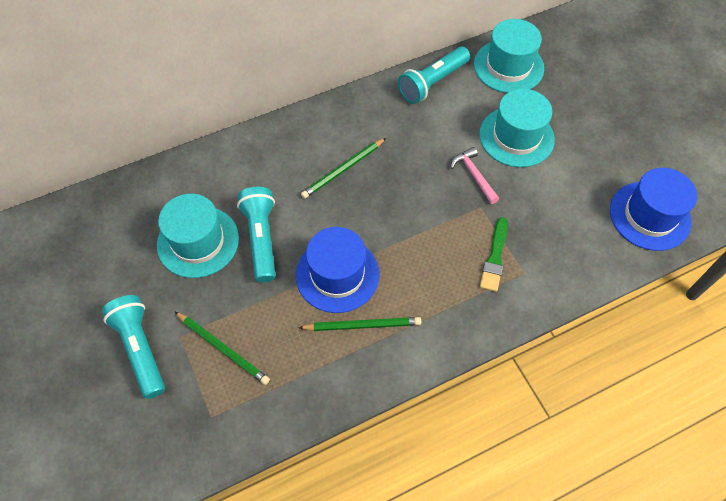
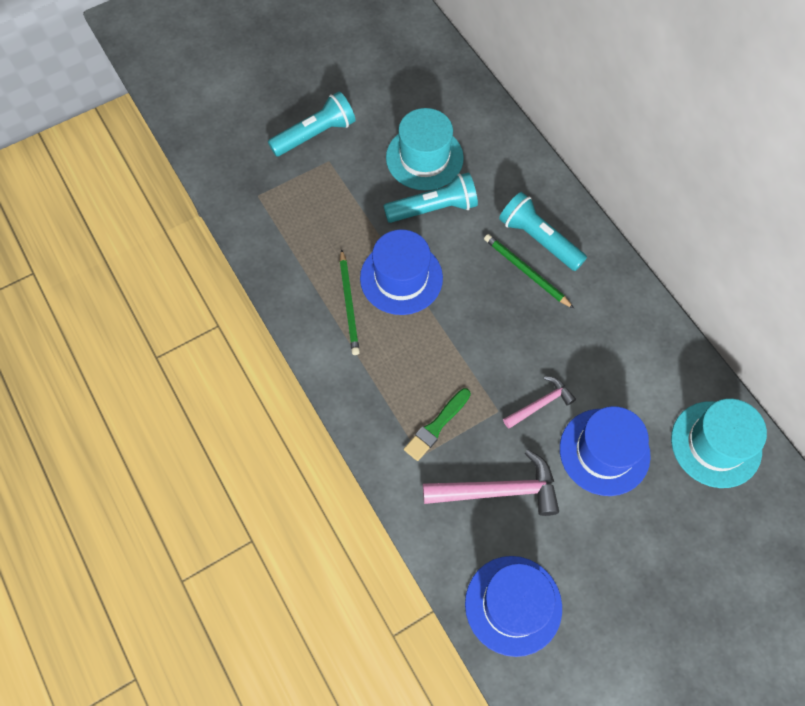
camera: 85 degrees right, 5 degrees up
green pencil [174,311,270,385] -> none
turquoise flashlight [398,47,470,104] -> turquoise flashlight moved to [499,192,587,271]
turquoise hat [479,89,555,167] -> blue hat [560,406,651,496]
green brush [480,217,508,292] -> green brush turned 60 degrees counterclockwise [404,388,471,461]
none -> pink hammer [423,450,559,516]

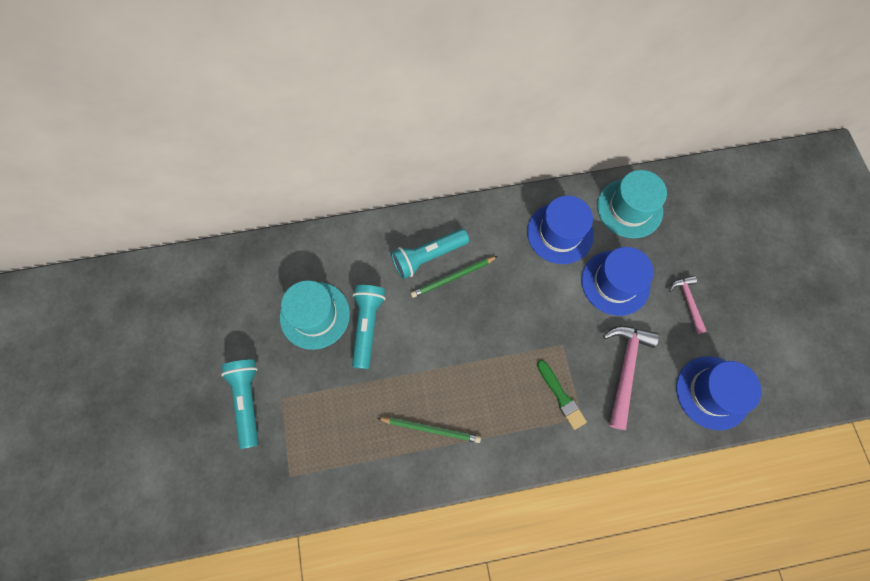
camera: 70 degrees left, 5 degrees up
blue hat [360,229,443,315] -> blue hat moved to [527,196,594,264]
pink hammer [503,376,576,429] -> pink hammer moved to [669,276,707,334]

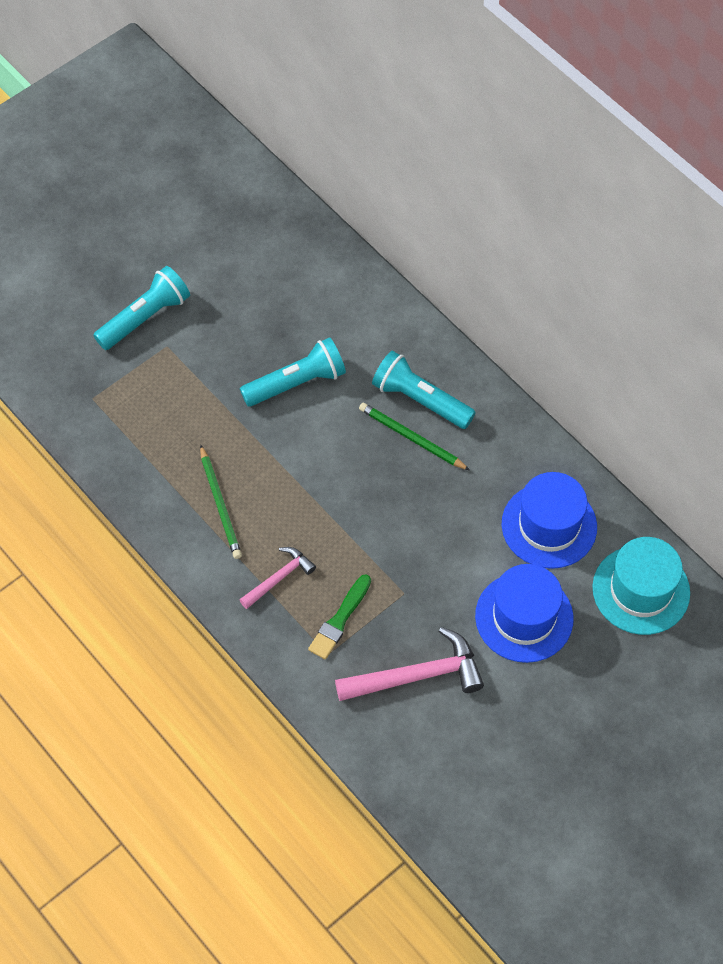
camera: 60 degrees right, 10 degrees down
turquoise hat [280,280,350,350] -> none
pink hammer [669,276,707,334] -> pink hammer moved to [239,547,316,609]
blue hat [676,356,762,430] -> none

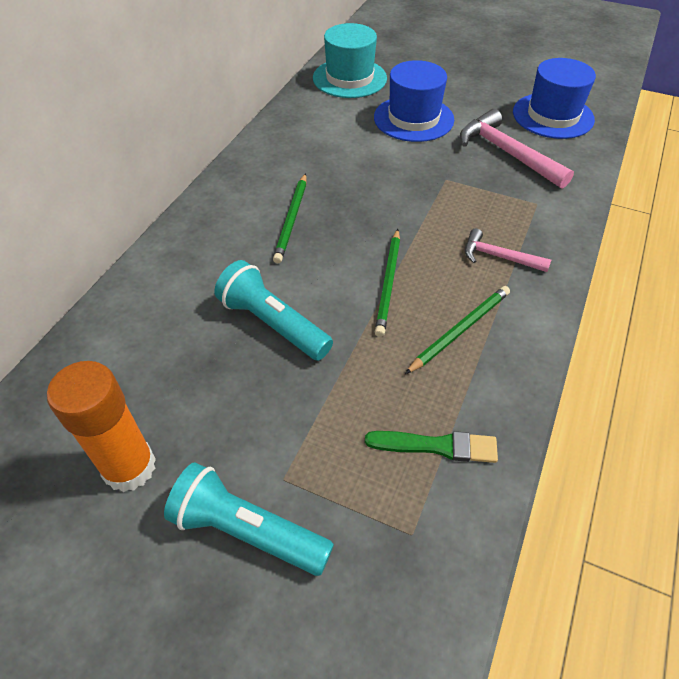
camera: 115 degrees left, 10 degrees down
green brush [308,575,371,659] -> green brush moved to [365,431,498,463]
turquoise flashlight [372,351,476,429] -> none
blue hat [502,472,597,569] -> blue hat moved to [513,58,596,139]
none -> orange glue stick [47,361,156,492]
none -> green pencil [375,229,400,337]

